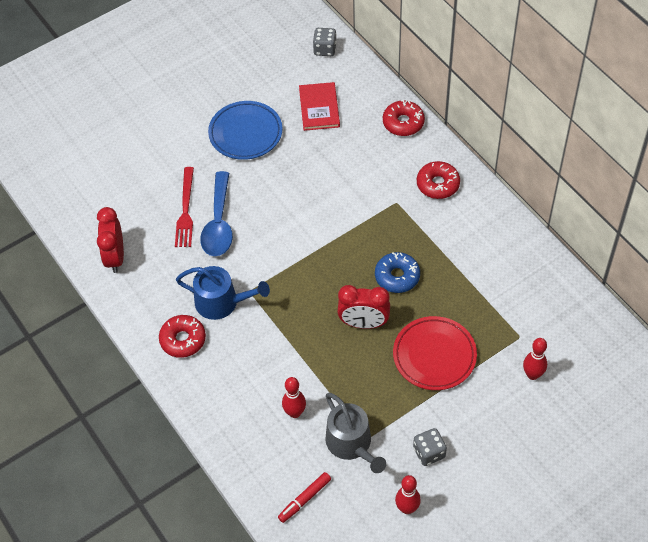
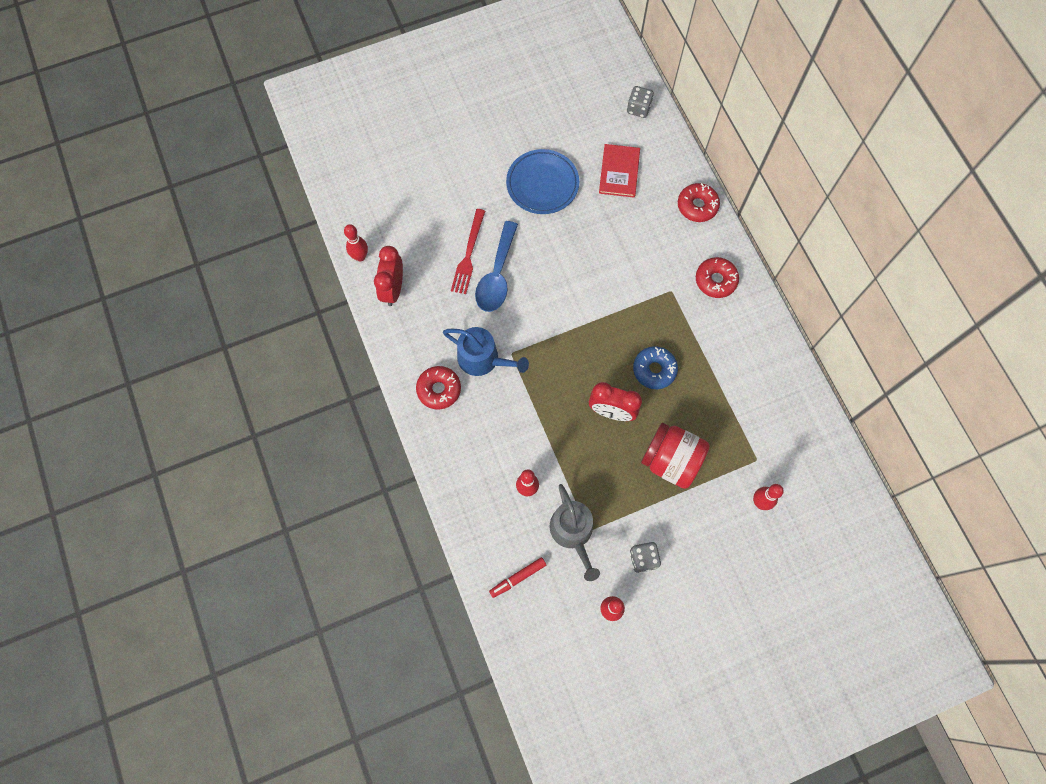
camera: 10 degrees right, 15 degrees up
red plate [393,316,477,390] -> red jar [641,423,710,489]
none -> red bowling pin [344,224,368,261]

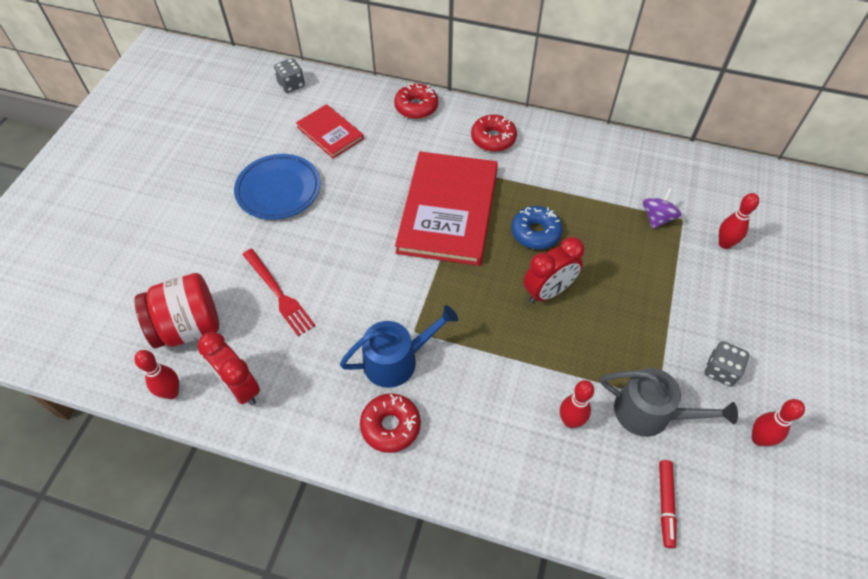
camera: 50 degrees left, 15 degrees down
blue spoon [475,221,518,312] -> none
red jar [641,423,710,489] -> red jar moved to [134,273,219,348]
none -> red book [395,152,498,266]
none -> purple spinning top [643,188,681,229]

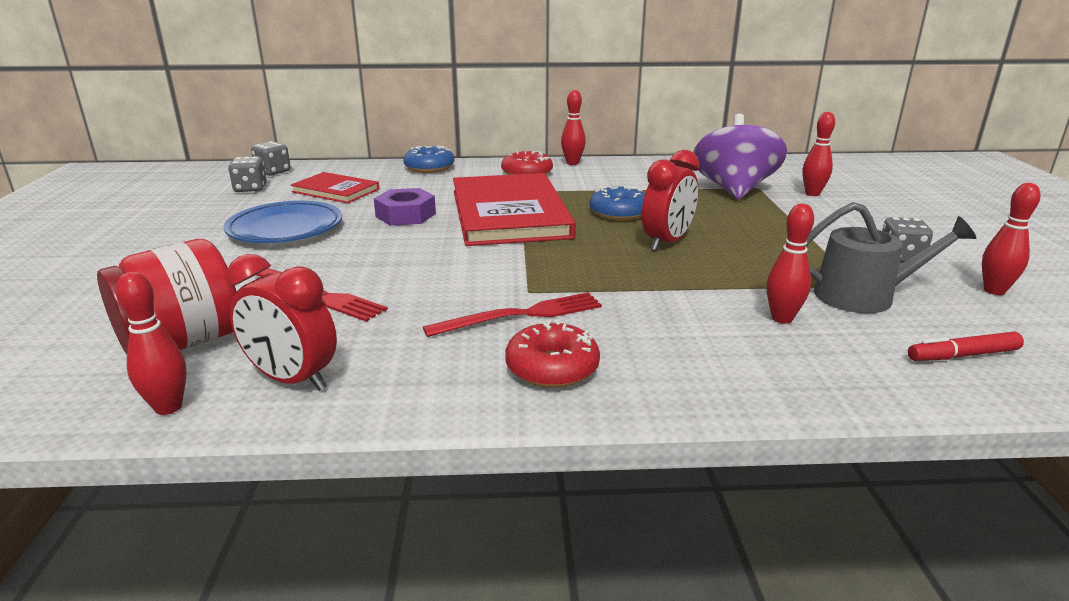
camera: 20 degrees left, 30 degrees down
blue watering can [340,305,458,388] -> red fork [423,292,602,337]
red donut [394,83,438,119] -> blue donut [403,145,454,173]
purple spinning top [643,188,681,229] -> purple spinning top [693,113,787,200], size x2.05
red marker [659,460,677,548] -> red marker turned 90 degrees clockwise [908,332,1024,361]
none -> grey dice [228,156,267,192]
none -> purple nut [374,188,436,226]
none -> red bowling pin [561,90,586,165]

